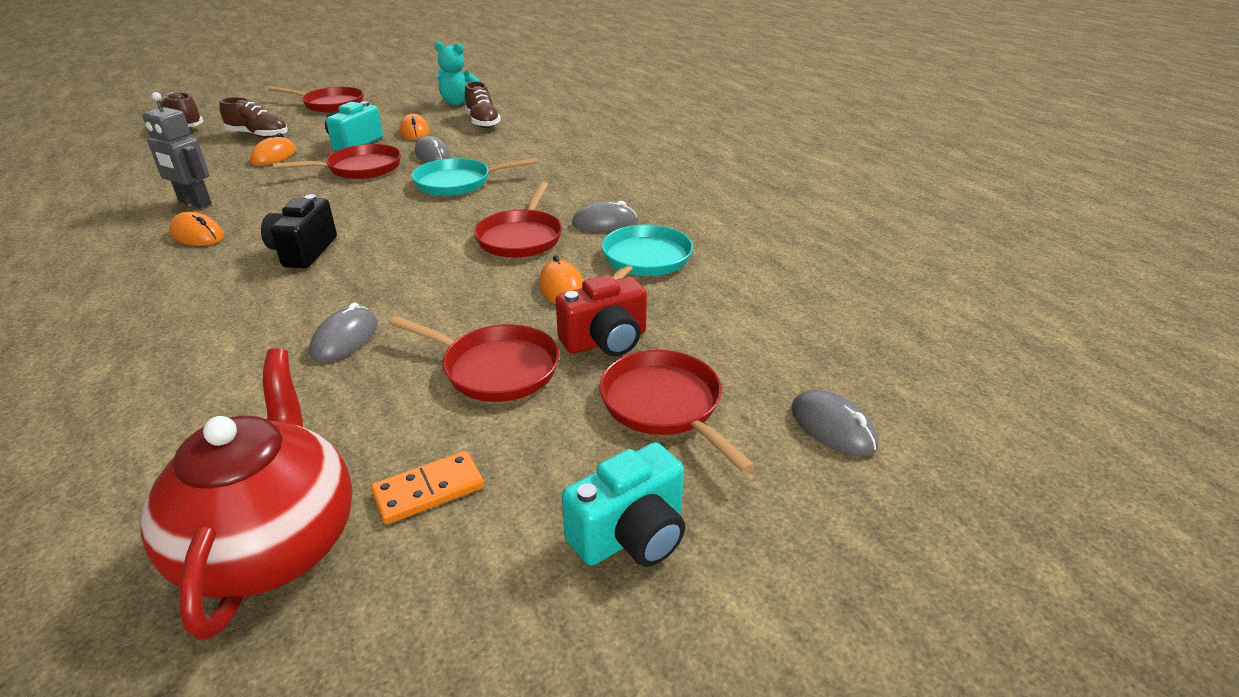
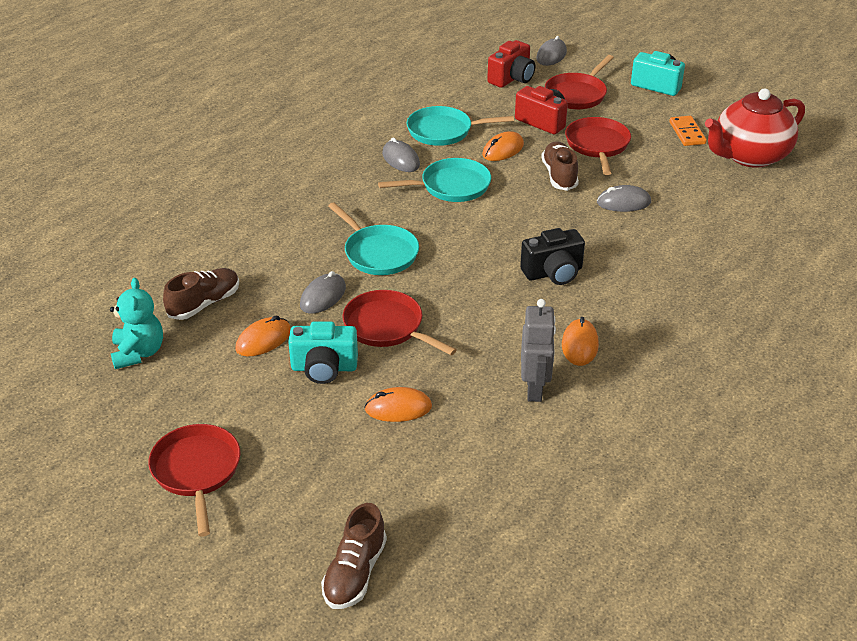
camera: 115 degrees left, 5 degrees up
brown shoe [220,97,288,138] -> brown shoe moved to [541,141,579,191]
orange domino [371,451,484,524] -> orange domino turned 45 degrees clockwise [669,116,707,146]
red pan [474,181,562,258] -> turquoise pan [378,158,491,202]
none -> red camera [487,40,535,88]

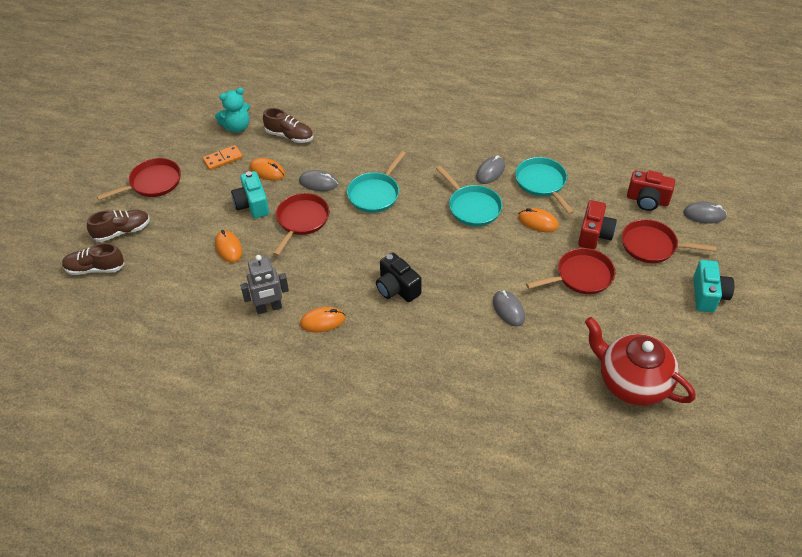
camera: 70 degrees right, 10 degrees up
brown shoe [541,141,579,191] -> brown shoe moved to [87,210,150,242]
orange domino [669,116,707,146] -> orange domino moved to [203,145,243,170]

